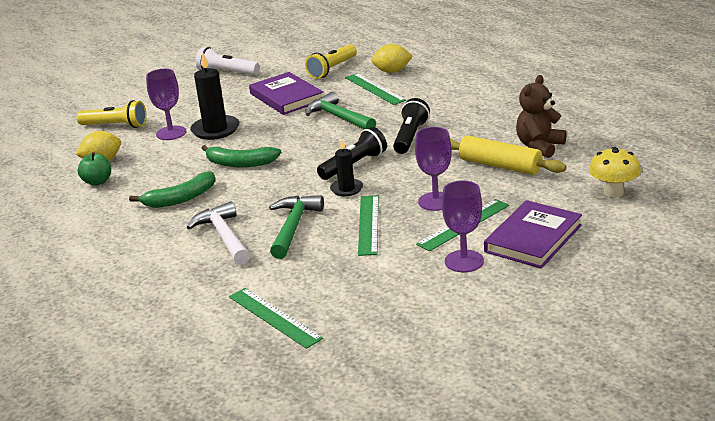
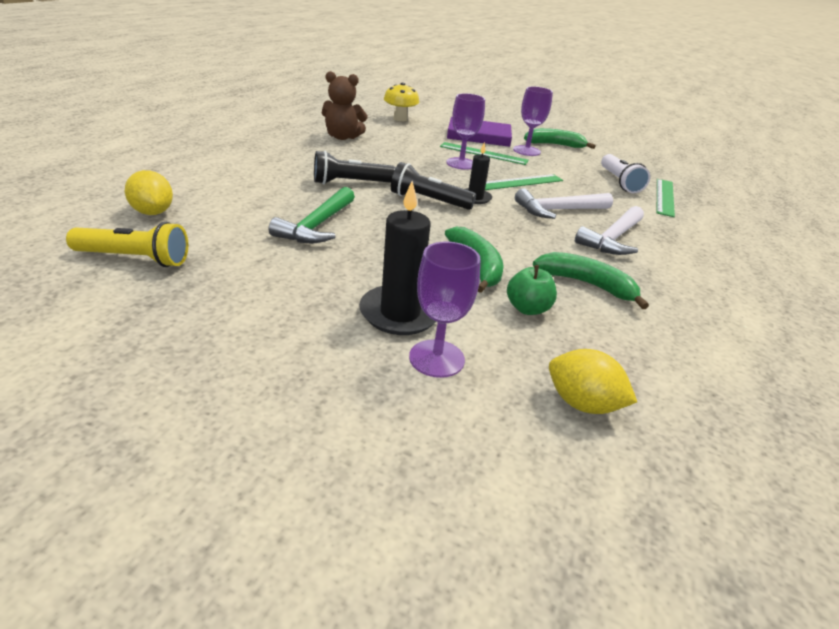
camera: 125 degrees left, 5 degrees up
yellow flashlight [77,100,147,128] -> none
green apple [78,152,111,186] -> green apple moved to [507,265,557,315]
white flashlight [196,47,259,75] -> white flashlight moved to [601,154,650,193]
purple book [249,72,323,115] -> none
green hammer [269,195,324,259] -> white hammer [515,188,613,219]
green ruler [345,73,406,105] -> none
yellow rolling pin [450,136,567,175] -> none
none -> green banana [524,128,595,149]

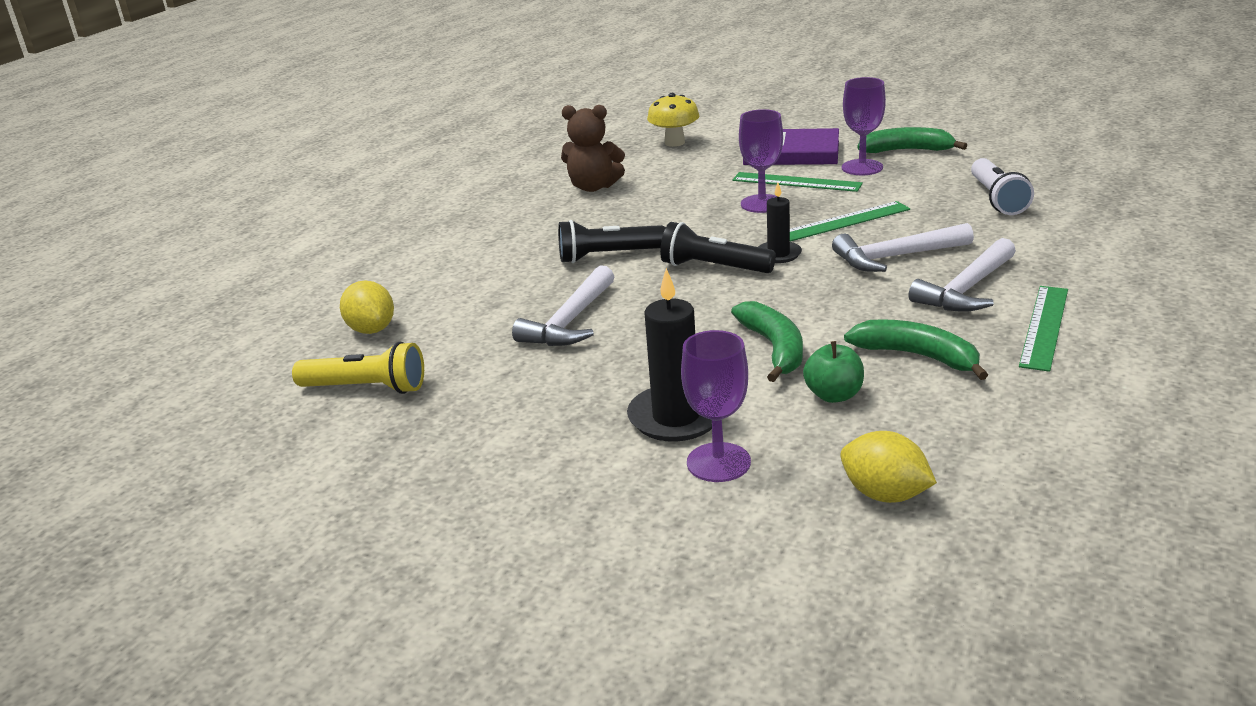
camera: 10 degrees right, 5 degrees down
green hammer [269,187,355,243] -> white hammer [512,265,614,346]
green ruler [657,179,675,217] -> green ruler moved to [1019,286,1068,372]

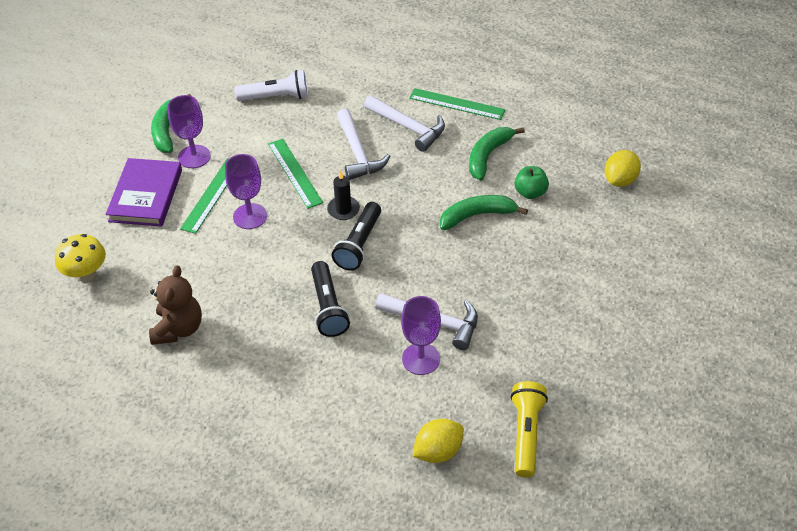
camera: 95 degrees left, 20 degrees up
black candle [627,268,712,442] -> none
purple goblet [681,330,751,482] -> purple goblet moved to [401,296,441,375]

